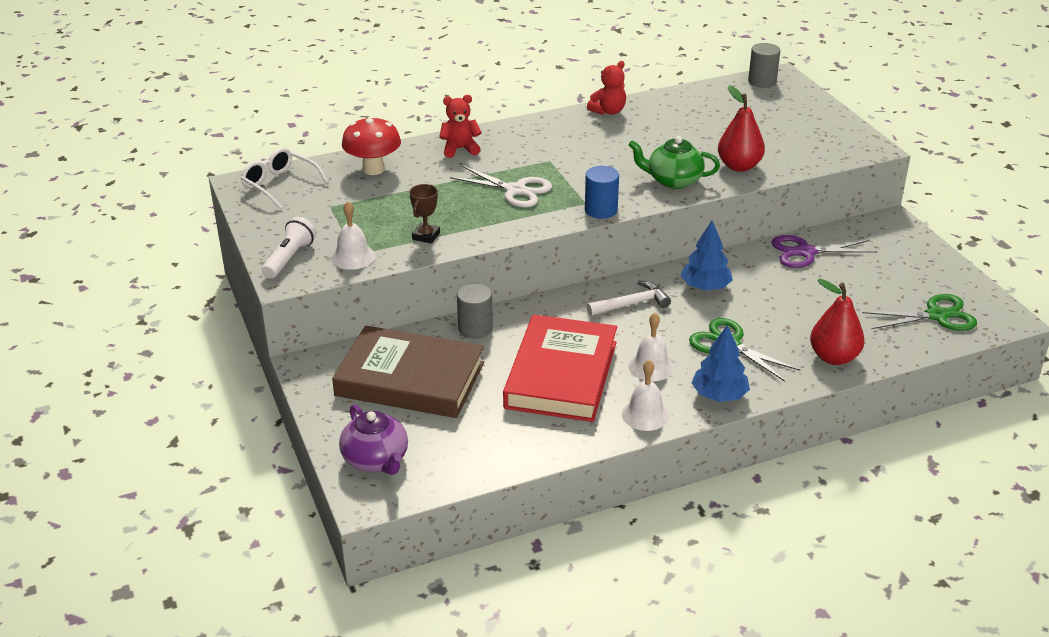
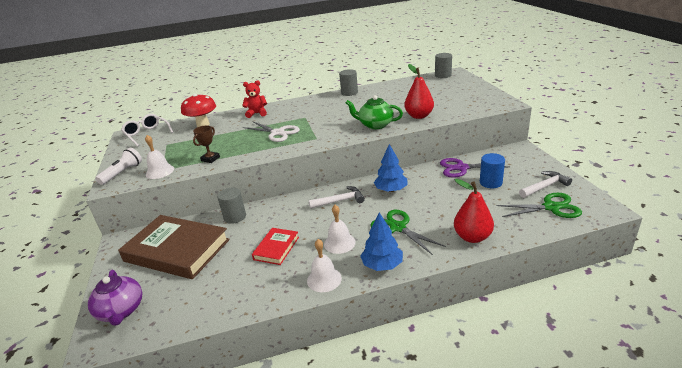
camera: 10 degrees right, 5 degrees down
red book [503,314,617,422] -> red book [252,228,299,265], size x0.49
blue cylinder [585,166,619,219] -> blue cylinder moved to [480,153,505,188]
red teddy bear [587,61,626,115] -> grey cylinder [339,69,358,96]
none -> white hammer [519,171,572,198]

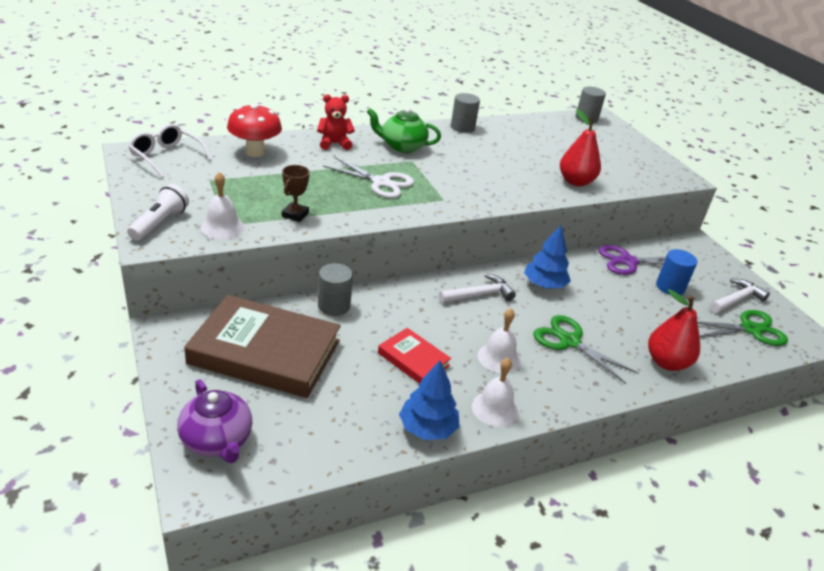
camera: 15 degrees left, 5 degrees up
red book [252,228,299,265] -> red book turned 60 degrees counterclockwise [378,328,451,384]
green teapot [346,95,403,129] -> green teapot moved to [367,108,441,153]
blue tree [360,212,403,271] -> blue tree moved to [399,361,460,440]

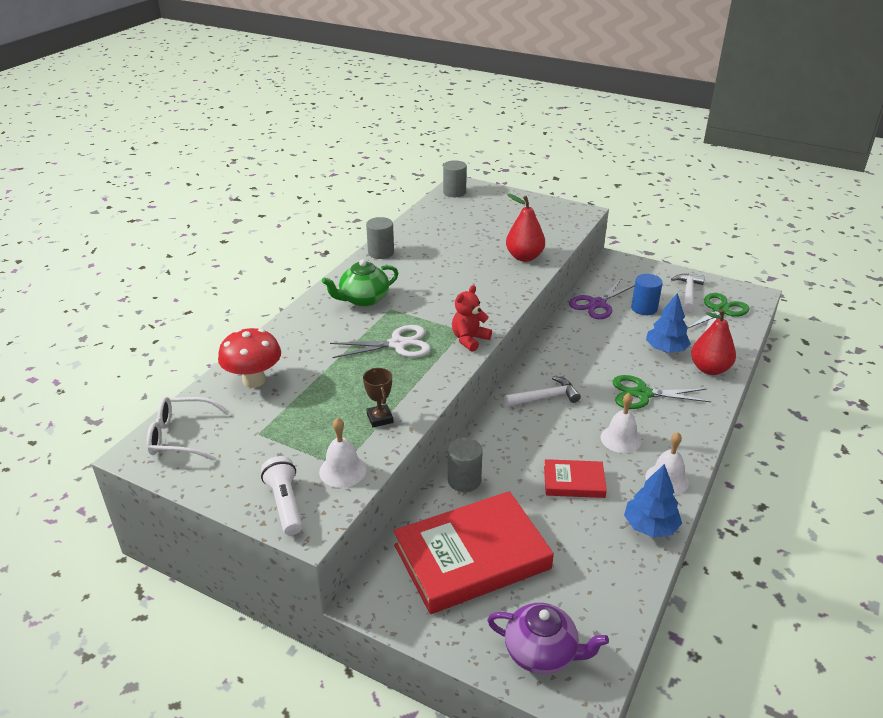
camera: 35 degrees left, 0 degrees up
brown book [184,295,341,398] -> red book [394,491,554,614]
red teddy bear [317,94,355,150] -> red teddy bear moved to [452,285,492,352]
white hammer [439,274,516,303] -> white hammer turned 45 degrees clockwise [504,376,581,407]
blue tree [524,225,571,289] -> blue tree moved to [646,293,691,353]

